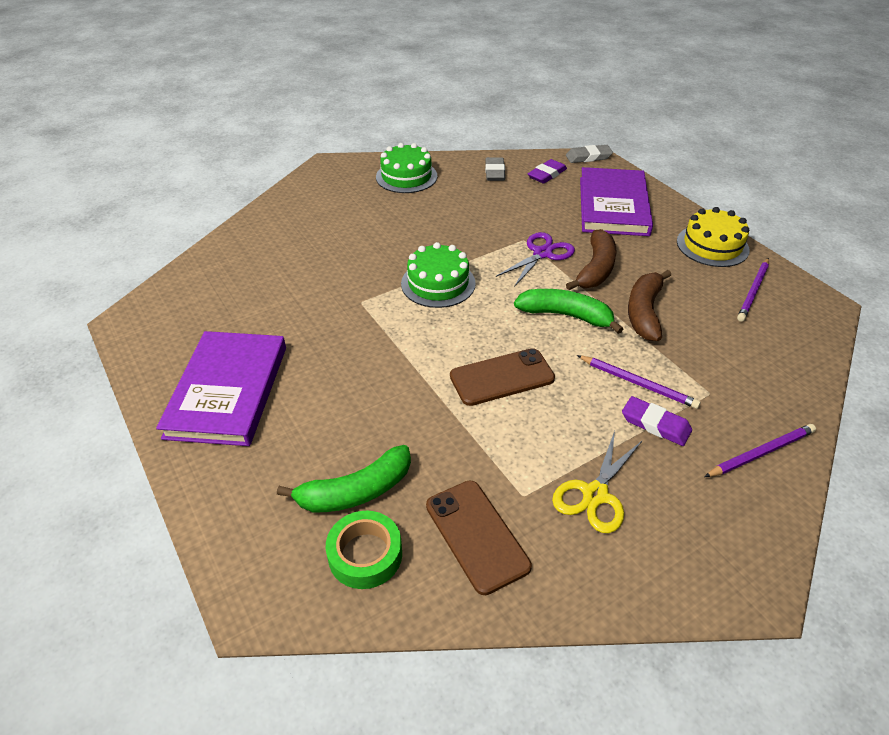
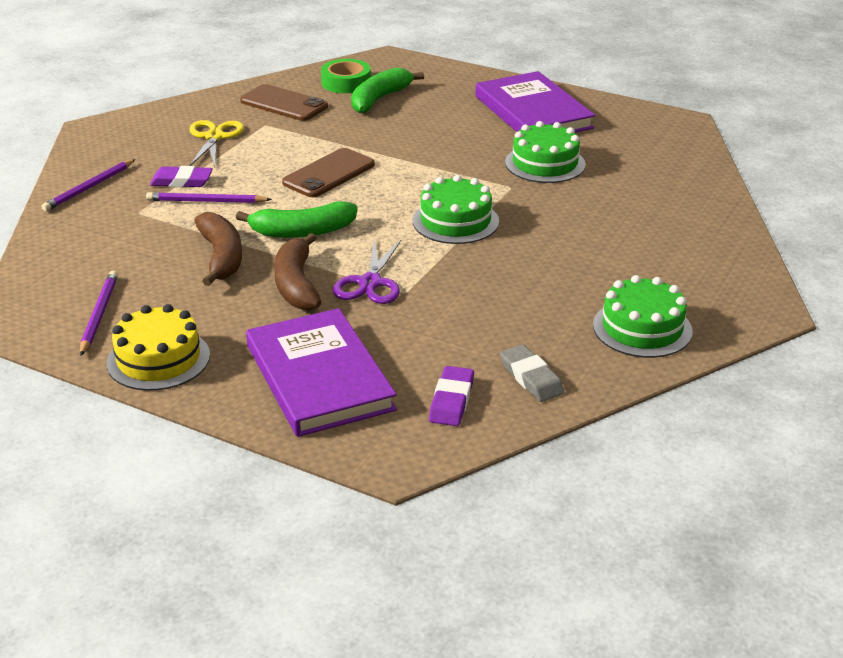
camera: 150 degrees right, 10 degrees down
grey eraser [566,145,613,163] -> none
none -> green cake [505,121,586,183]

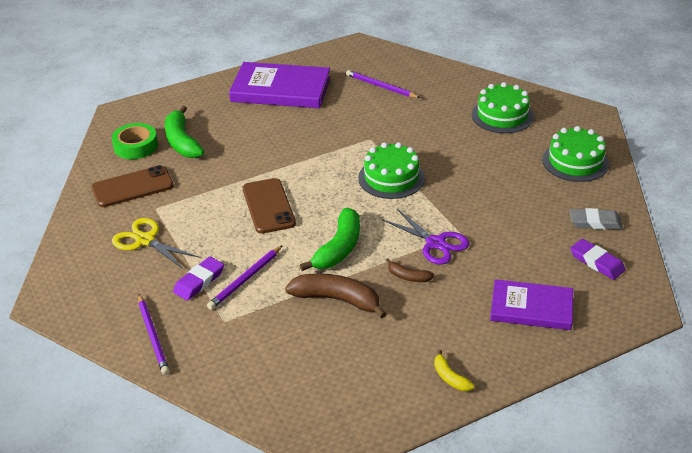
camera: 55 degrees left, 5 degrees up
purple pencil [80,271,118,356] -> purple pencil moved to [346,70,420,98]
yellow cake [107,304,210,391] -> yellow banana [434,349,475,391]
purple book [246,308,397,437] -> purple book [490,279,573,330], size x0.66
brown banana [274,233,321,311] -> brown banana [386,258,434,282], size x0.51
green cake [505,121,586,183] -> green cake moved to [472,82,534,133]

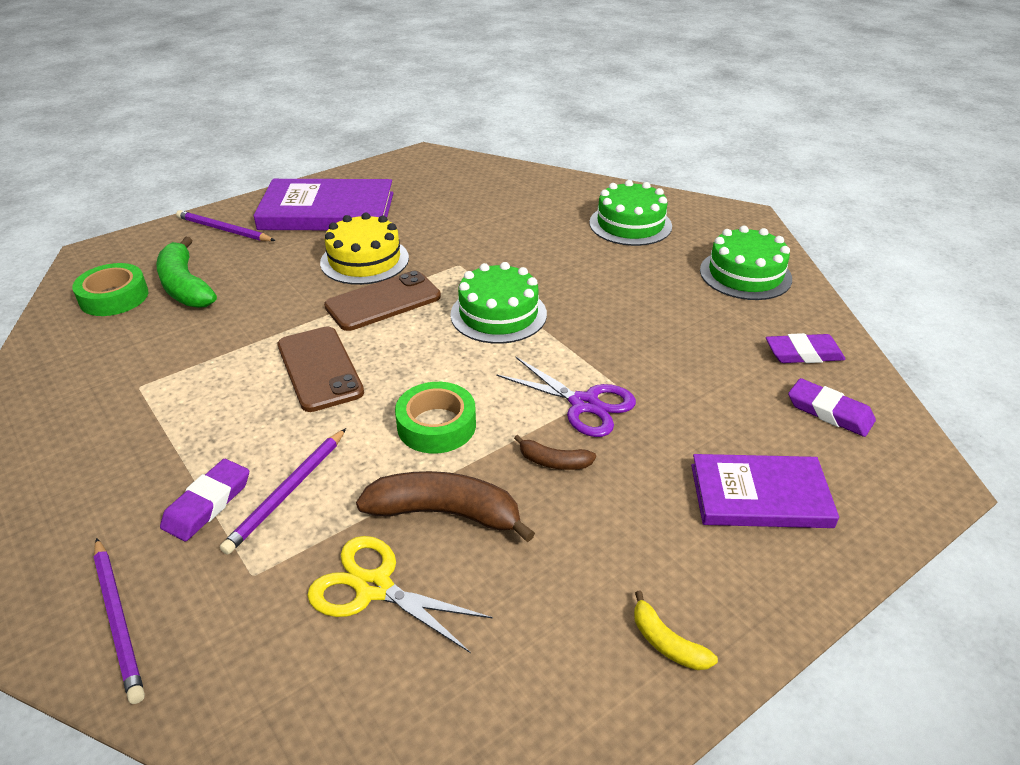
camera: 10 degrees left, 0 degrees up
brown phone [92,165,173,207] -> brown phone moved to [324,271,441,331]
yellow scissors [112,218,198,269] -> yellow scissors moved to [307,536,493,653]
green banana [299,208,360,271] -> green tape [395,382,476,454]
purple pencil [346,70,420,98] -> purple pencil moved to [176,210,276,241]
grey eraser [570,208,623,230] -> purple eraser [766,333,846,363]
none -> yellow cake [320,213,409,285]

